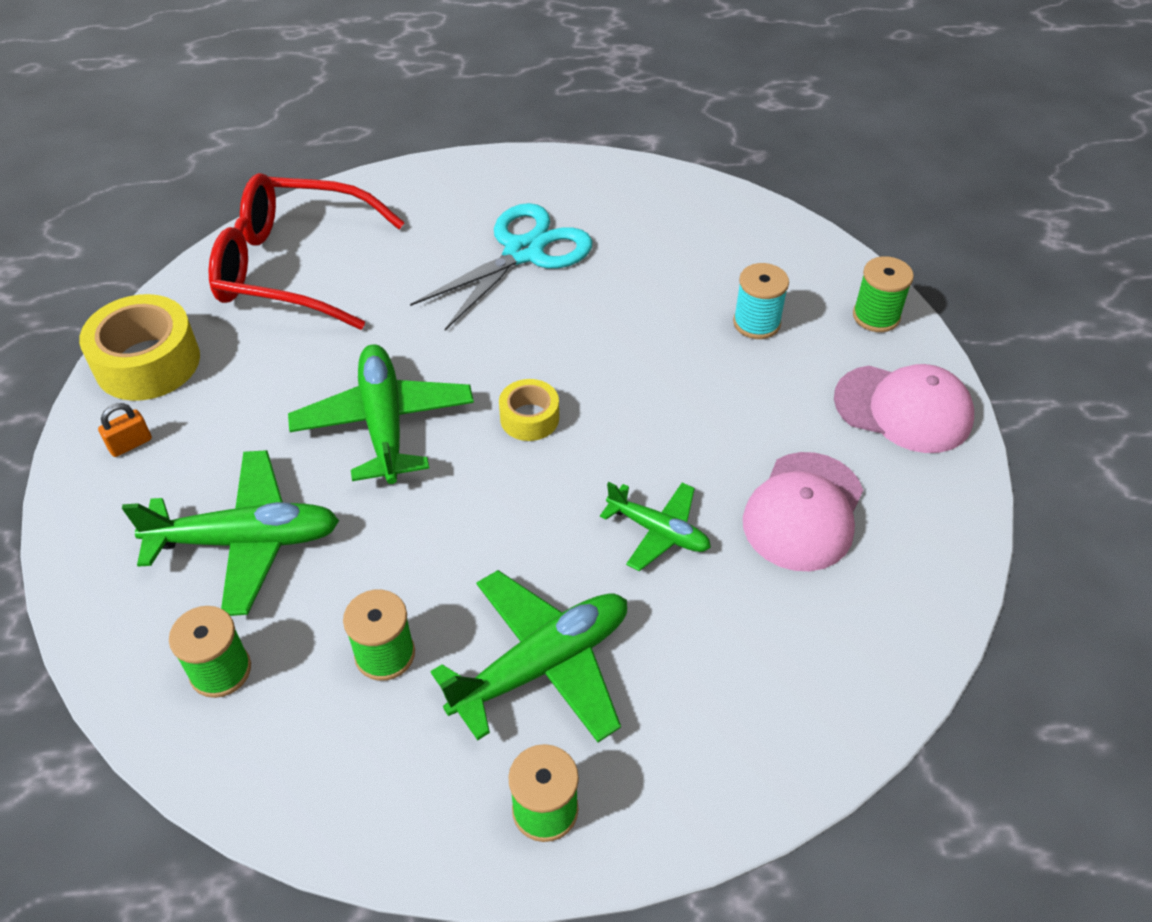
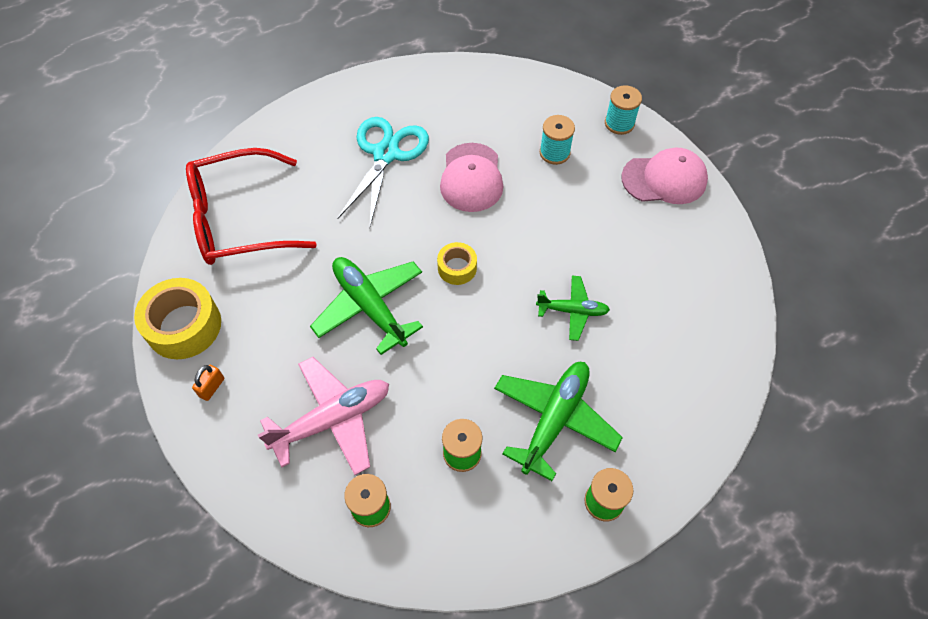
camera: 25 degrees left, 10 degrees up
green plane [122,450,339,616] -> pink plane [258,357,389,475]
pink cap [743,452,863,571] -> pink cap moved to [440,143,503,212]
green spool [853,256,914,332] -> turquoise spool [605,85,642,135]

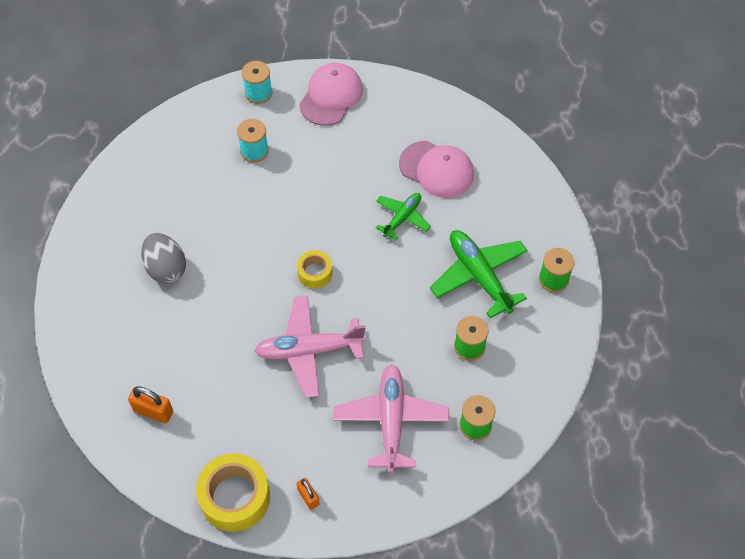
camera: 60 degrees left, 0 degrees up
red glasses [186,148,317,265] -> orange padlock [128,386,173,424]
green plane [310,257,423,355] -> pink plane [254,296,366,398]
turquoise scissors [337,117,429,226] -> grey egg [141,233,186,284]
pink cap [440,143,503,212] -> pink cap moved to [399,141,474,198]

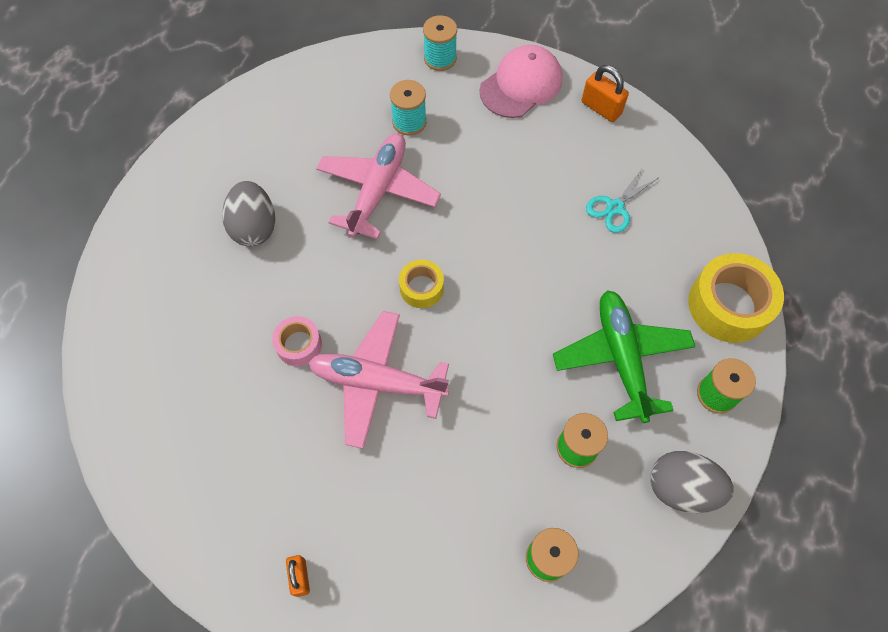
camera: 20 degrees right, 5 degrees up
orange padlock [128,386,173,424] -> orange padlock moved to [582,65,629,122]
yellow tape [196,453,270,532] -> yellow tape moved to [688,253,784,343]
pink plane [334,364,449,473] -> pink plane moved to [316,133,441,240]
green plane [375,193,431,240] -> none
pink cap [399,141,474,198] -> turquoise scissors [586,167,658,233]
none -> pink tape [272,316,322,366]
none -> grey egg [650,451,734,513]

